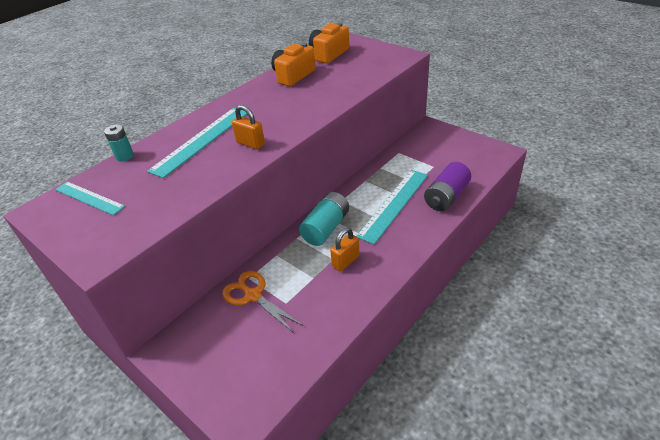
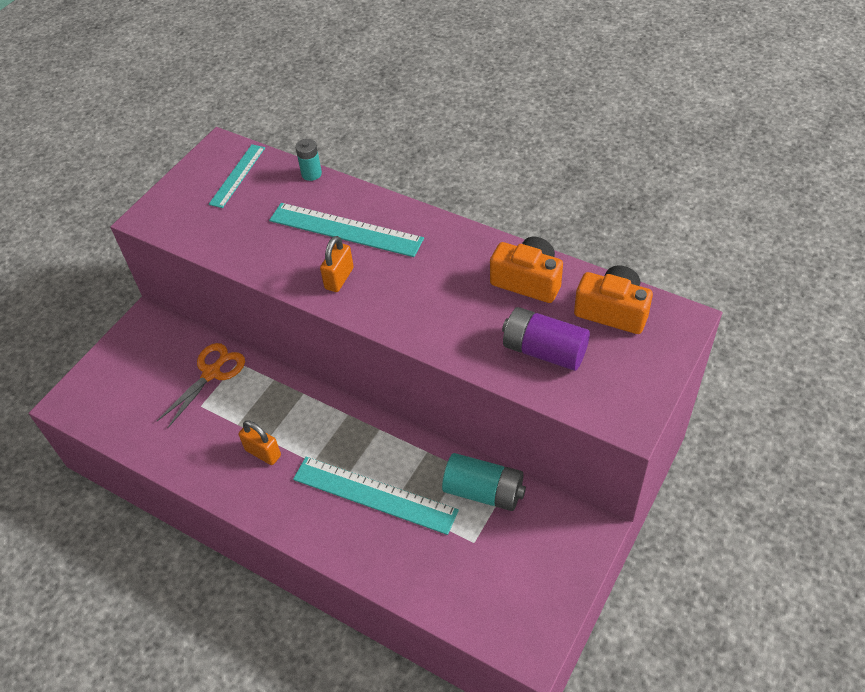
camera: 80 degrees right, 10 degrees up
turquoise battery [299,192,349,246] -> turquoise battery moved to [442,453,526,511]
purple battery [424,162,471,211] -> purple battery moved to [502,307,590,371]

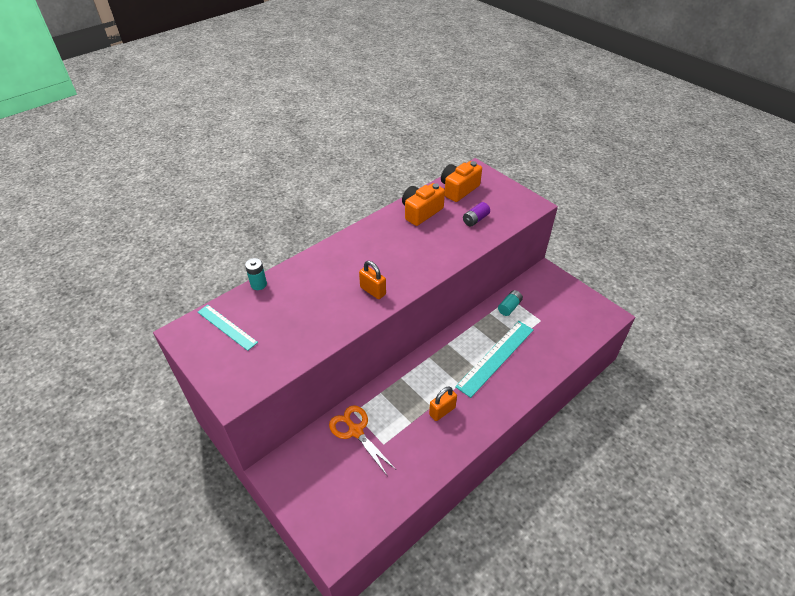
camera: 75 degrees left, 5 degrees down
turquoise ruler [269,203,424,257] -> none
turquoise battery [442,453,526,511] -> turquoise battery [498,290,523,316], size x0.58
purple battery [502,307,590,371] -> purple battery [463,202,490,227], size x0.58

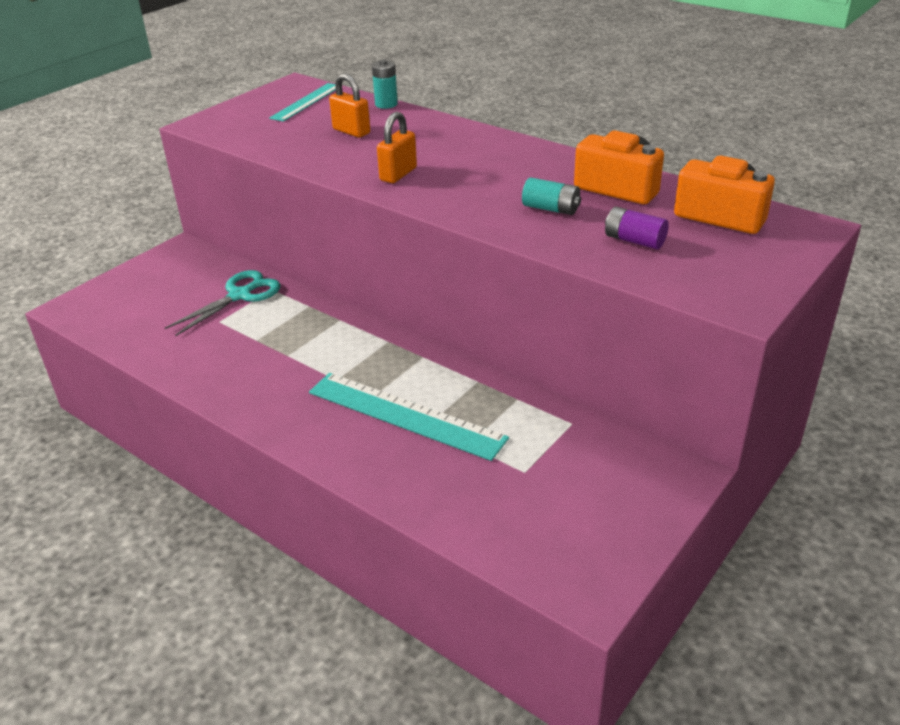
camera: 80 degrees right, 10 degrees down
orange scissors [329,405,395,475] -> turquoise scissors [165,270,281,336]
orange padlock [429,386,457,421] -> orange padlock moved to [329,74,370,138]
turquoise battery [498,290,523,316] -> turquoise battery moved to [522,177,581,215]

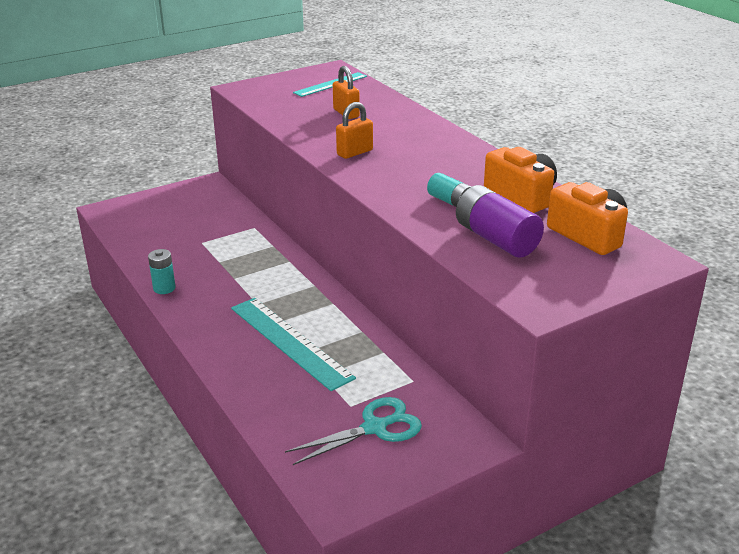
camera: 20 degrees right, 5 degrees down
turquoise scissors [165,270,281,336] -> turquoise scissors moved to [285,397,422,465]
turquoise battery [372,59,398,109] -> turquoise battery moved to [148,249,176,294]
purple battery [605,207,669,249] -> purple battery [456,185,544,258], size x1.71

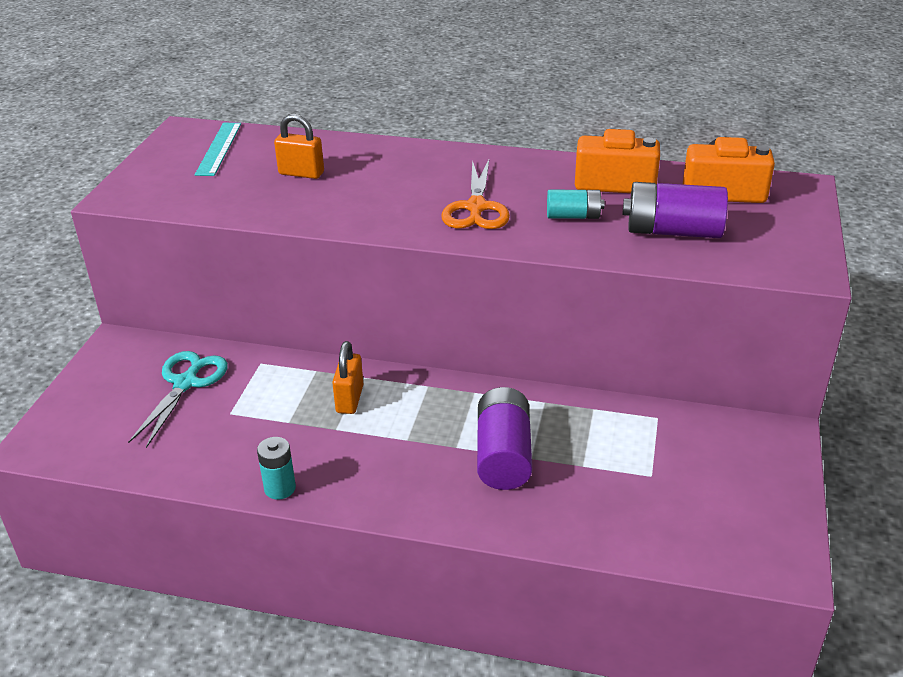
camera: 45 degrees left, 5 degrees up
turquoise ruler [231,298,356,391] -> purple battery [477,387,532,490]
turquoise scissors [285,397,422,465] -> turquoise scissors moved to [128,351,228,448]
orange padlock [336,102,373,159] -> orange padlock moved to [332,341,363,414]
none -> orange scissors [441,160,510,229]

